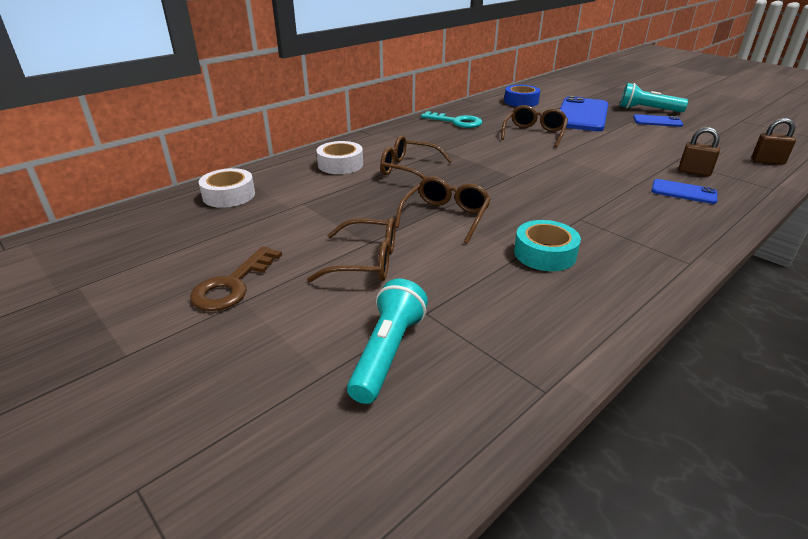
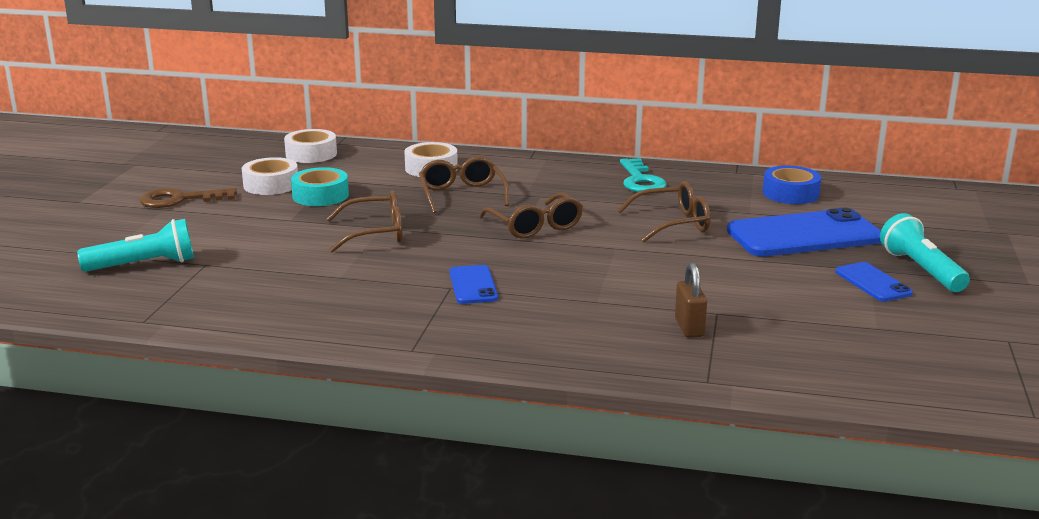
camera: 55 degrees right, 10 degrees down
brown glasses [307,217,396,282] -> brown glasses moved to [479,193,583,239]
turquoise tape [514,220,581,271] -> turquoise tape moved to [291,167,349,206]
blue phone [652,179,717,204] -> blue phone moved to [450,265,498,304]
brown padlock [752,118,796,165] -> none
none -> white tape [242,157,298,195]

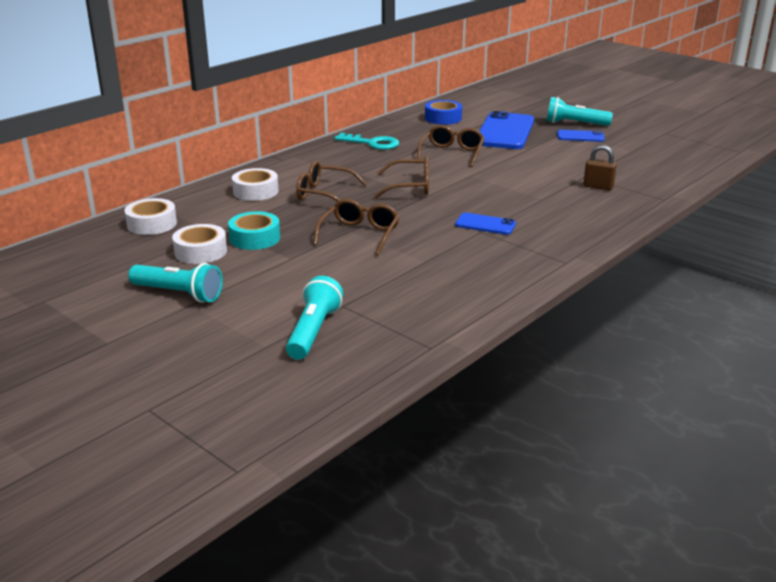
camera: 60 degrees left, 5 degrees up
brown key [139,188,237,208] -> turquoise flashlight [128,263,223,303]

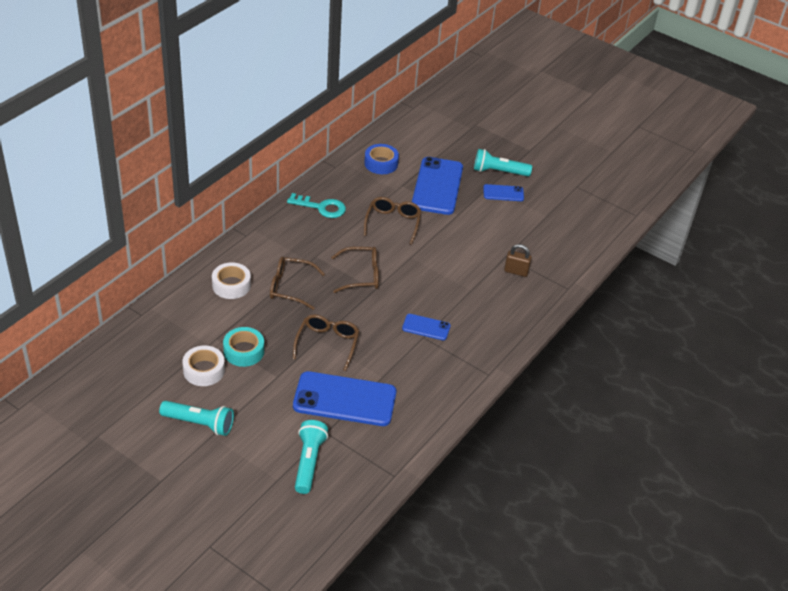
camera: 10 degrees left, 15 degrees up
white tape [125,198,177,235] -> none
none -> blue phone [293,371,396,426]

